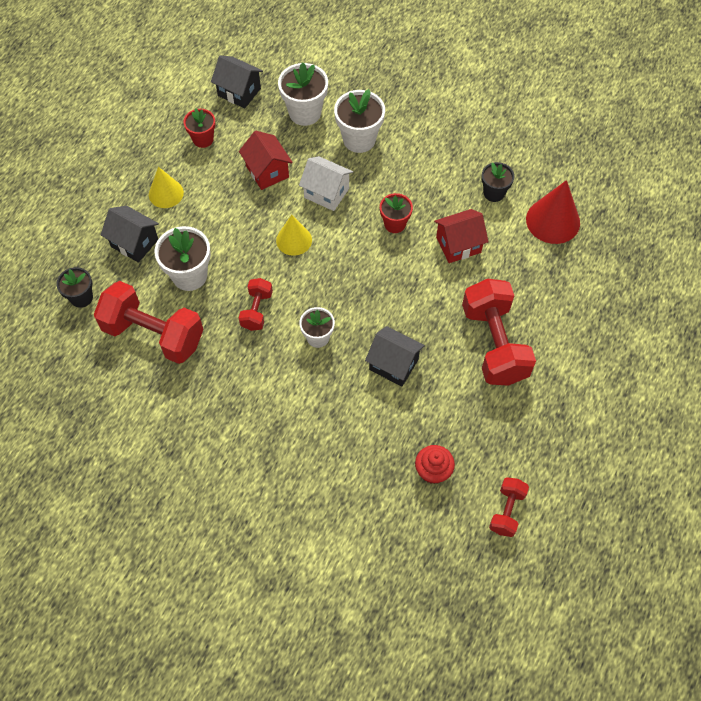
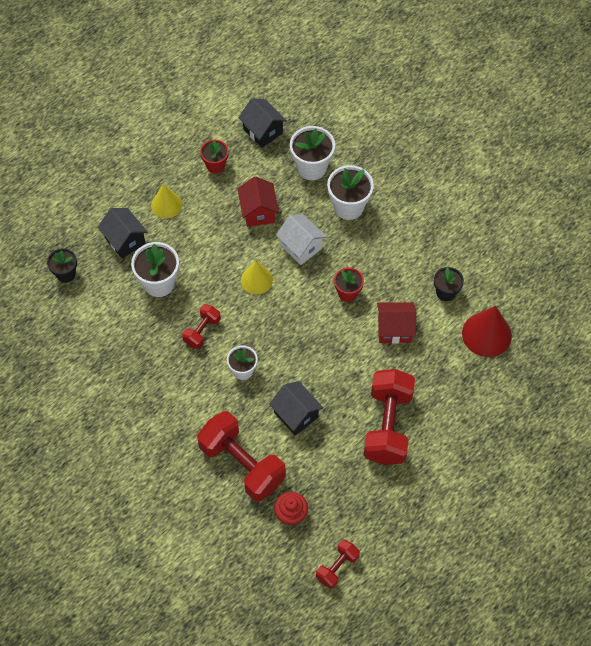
camera: 20 degrees right, 0 degrees up
red dumbbell [94,281,204,364] -> red dumbbell moved to [197,411,286,501]

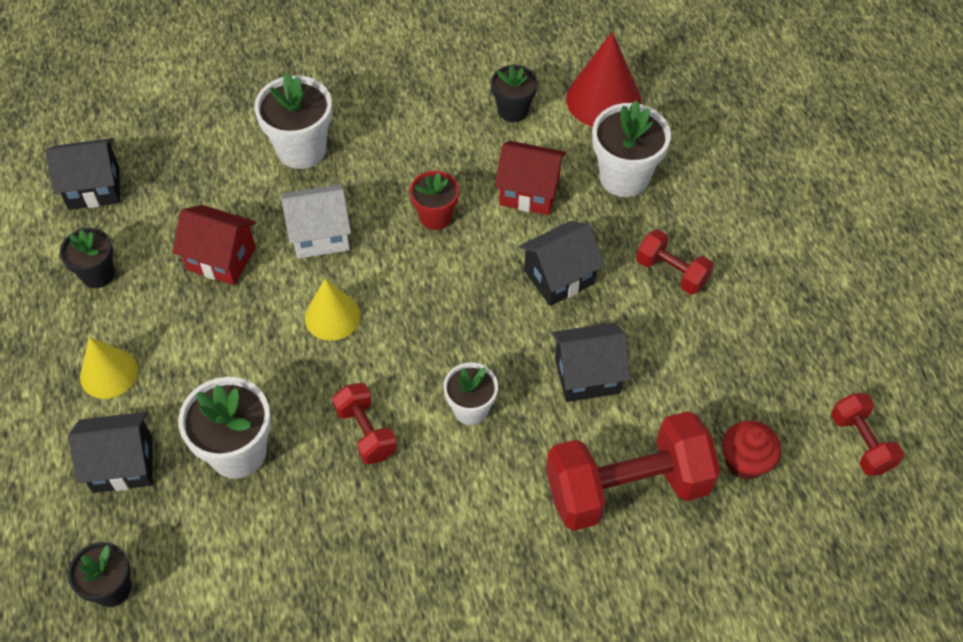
camera: 60 degrees left, 5 degrees down
red flower pot [200,140,229,174] -> black flower pot [60,228,115,288]
white flower pot [290,126,335,180] -> white flower pot moved to [592,100,671,197]
red dumbbell [364,369,415,465] -> red dumbbell [636,229,713,295], size x0.51
red house [377,302,416,344] -> red house turned 75 degrees clockwise [495,141,566,215]
none -> black house [519,221,605,306]

